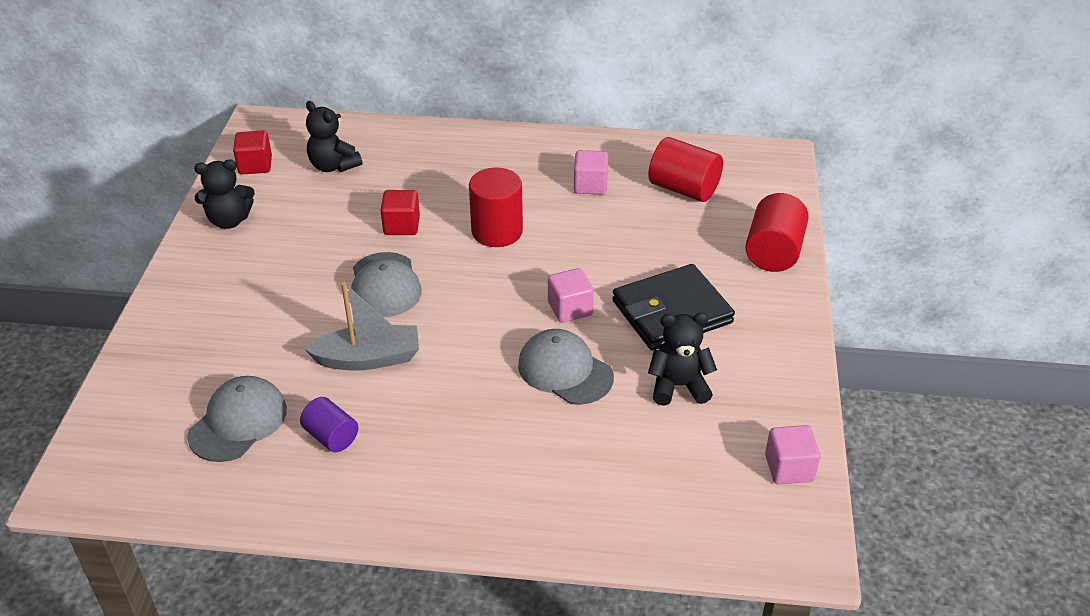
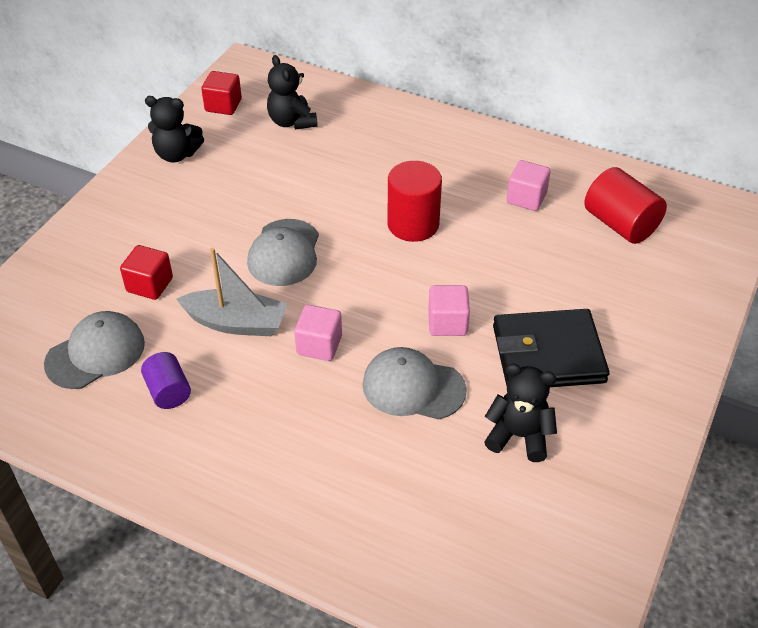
camera: 20 degrees right, 5 degrees up
red cube [380,190,420,235] -> red cube moved to [120,245,173,300]
grey cap [518,329,614,405] -> grey cap turned 45 degrees counterclockwise [362,347,467,420]
red cylinder [745,193,809,272] -> none
pink cube [765,425,821,484] -> pink cube moved to [294,305,342,361]

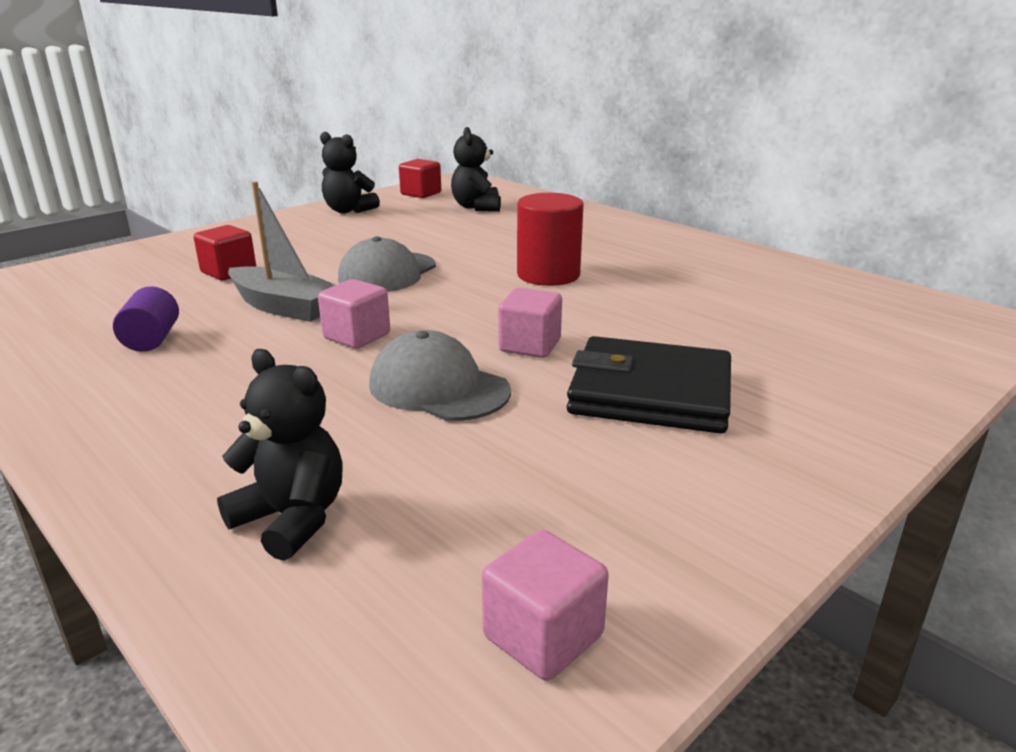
camera: 20 degrees right, 20 degrees down
grey cap [44,311,145,389] -> none
black teddy bear [484,364,557,462] -> black teddy bear moved to [217,349,342,561]
pink cube [507,160,551,211] -> pink cube moved to [482,530,609,681]
red cylinder [584,167,667,244] -> none

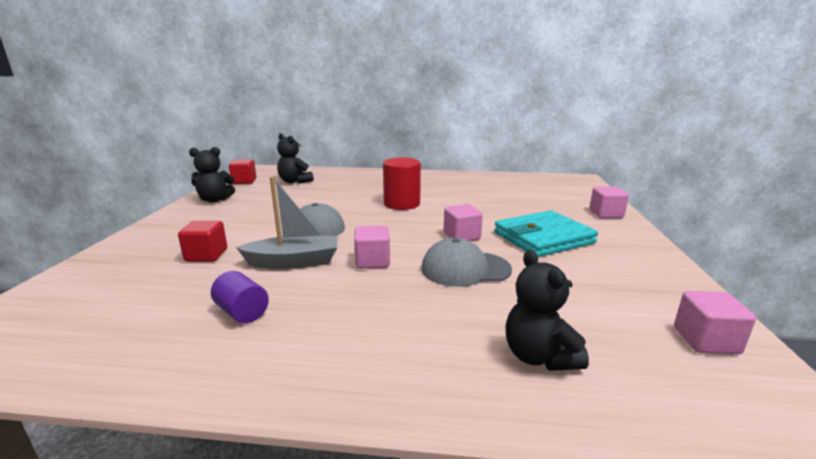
camera: 40 degrees left, 5 degrees down
black teddy bear [217,349,342,561] -> black teddy bear turned 105 degrees counterclockwise [505,250,589,371]
black wallet [567,336,731,434] -> turquoise wallet [494,211,598,257]
none -> pink cube [589,186,629,218]

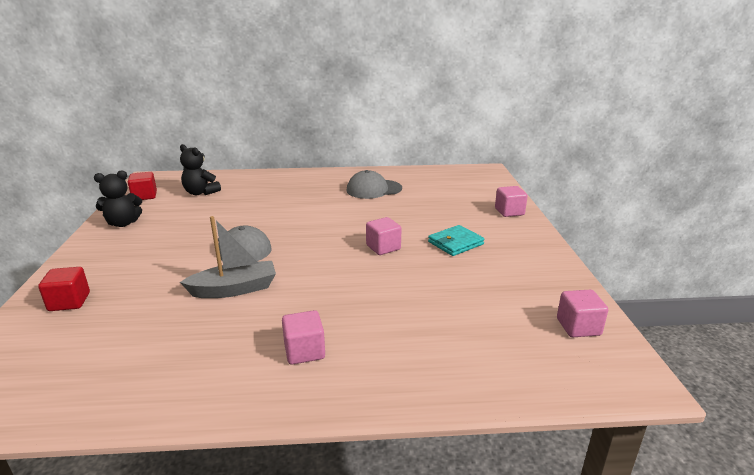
camera: 10 degrees left, 5 degrees up
red cube [178,221,227,262] -> red cube moved to [38,267,90,311]
purple cylinder [211,271,269,323] -> none
pink cube [354,225,390,269] -> pink cube moved to [282,310,325,365]
red cylinder [383,157,421,210] -> none
grey cap [421,238,512,287] -> grey cap moved to [347,170,402,199]
turquoise wallet [494,211,598,257] -> turquoise wallet [428,225,485,256], size x0.63
black teddy bear [505,250,589,371] -> none

